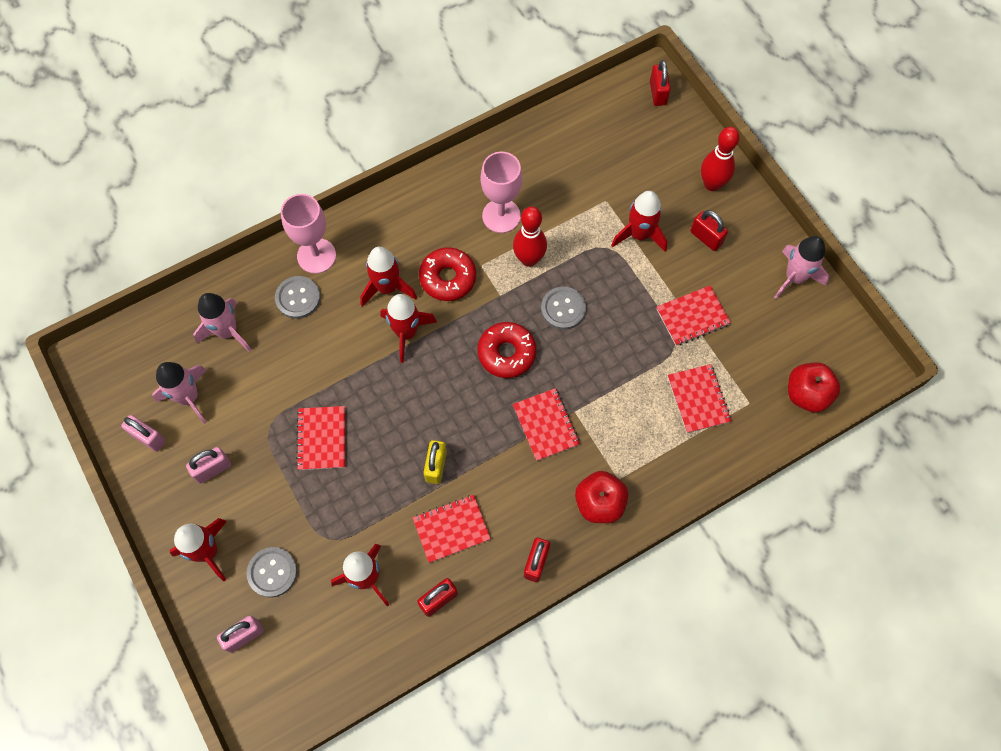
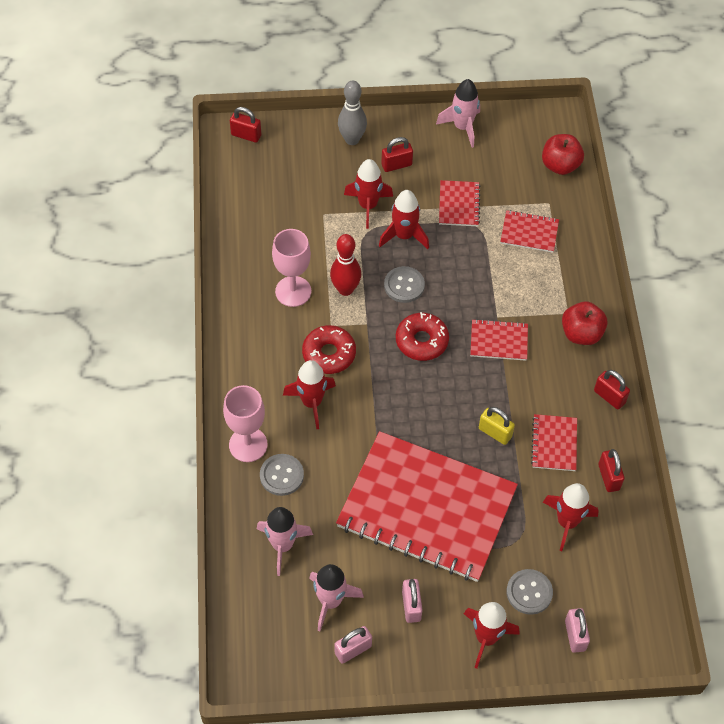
camera: 65 degrees left, 10 degrees down
red notebook [296,406,345,470] -> red notebook [336,431,518,582], size x2.50
red rocket [380,294,437,363] -> red rocket moved to [379,190,429,249]
red bowling pin [701,127,740,191] -> grey bowling pin [338,81,367,145]

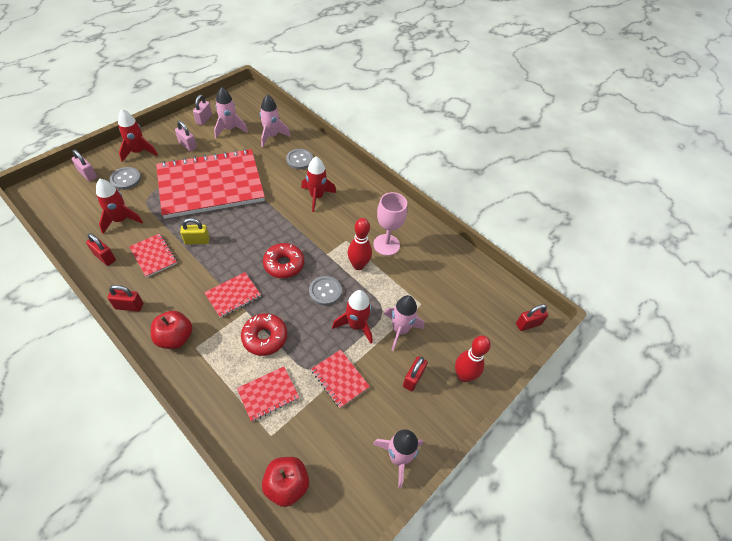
camera: 135 degrees right, 5 degrees down
pink goblet [223,385,268,462] -> none
red donut [302,325,356,374] -> red donut moved to [241,313,287,356]
grey bowling pin [338,81,367,145] -> red bowling pin [455,336,491,382]
red rocket [344,159,393,229] -> pink rocket [384,295,424,351]

